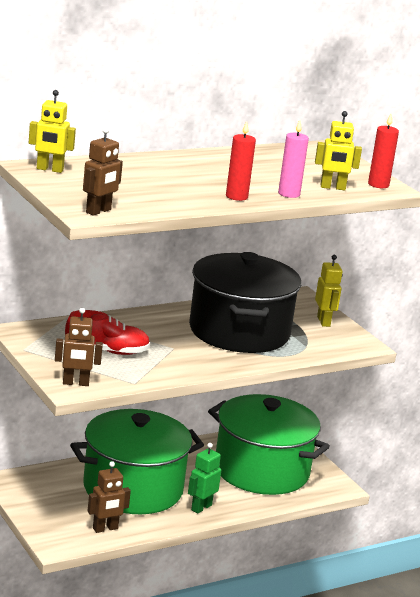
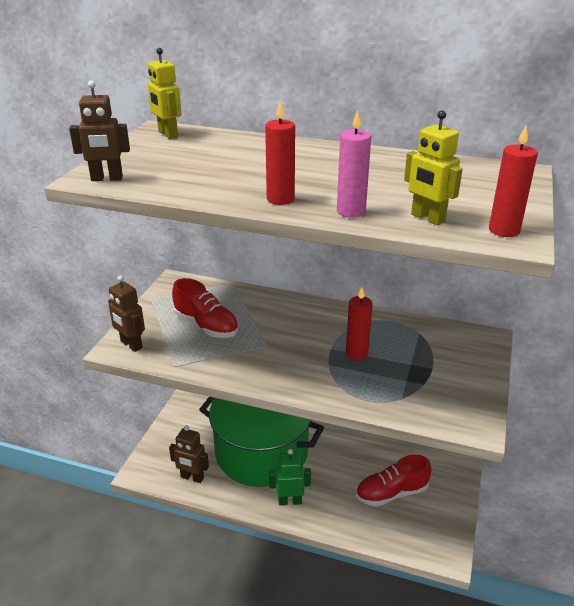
camera: 50 degrees right, 10 degrees up
black pot [189,252,301,353] -> red candle [346,288,373,360]
green pot [208,394,330,495] -> red shoe [356,455,431,507]
yellow robot [315,255,343,327] -> none

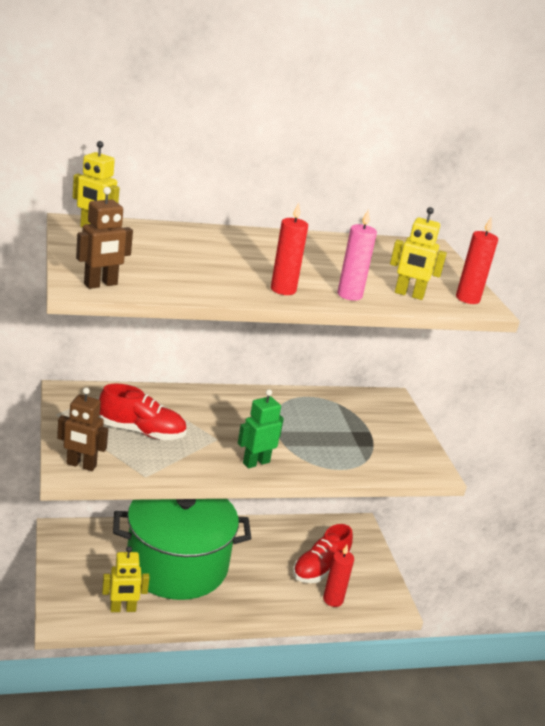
camera: 35 degrees left, 5 degrees down
brown robot [169,425,209,483] -> yellow robot [102,546,150,612]
green robot [269,449,311,506] -> green robot moved to [238,389,284,468]
red candle [346,288,373,360] -> red candle moved to [323,545,354,607]

